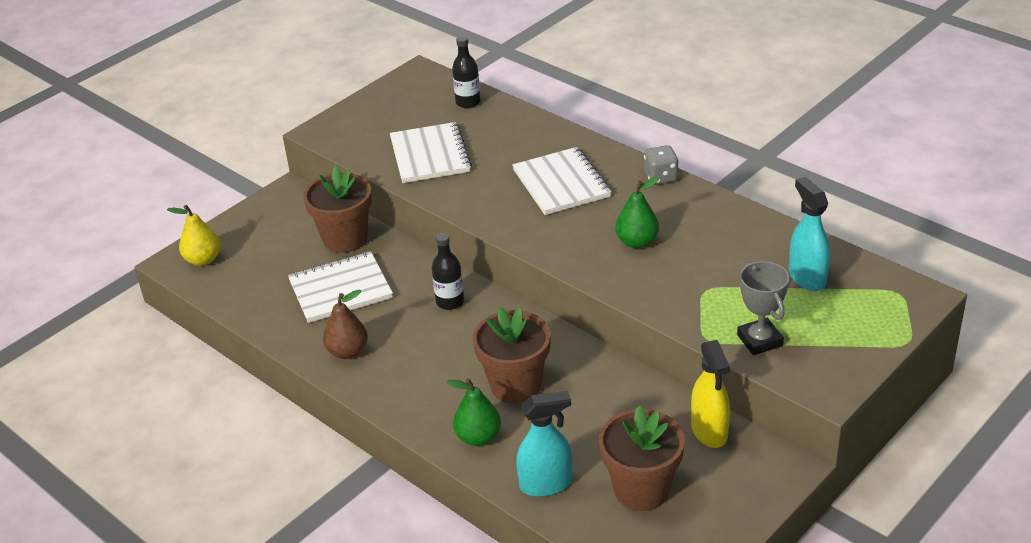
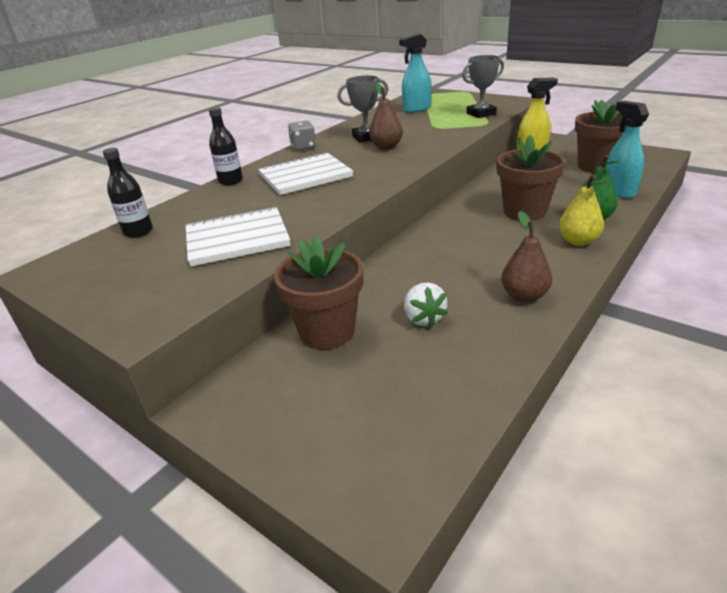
camera: 95 degrees left, 5 degrees down
yellow pear [167,205,221,266] -> yellow pear moved to [559,175,608,246]
white notebook [288,251,393,323] -> white strawberry [404,283,448,327]
black bottle [431,233,464,310] -> black bottle moved to [209,107,243,185]
green pear [615,177,660,248] -> brown pear [369,83,403,149]
none -> grey trophy [337,75,389,143]

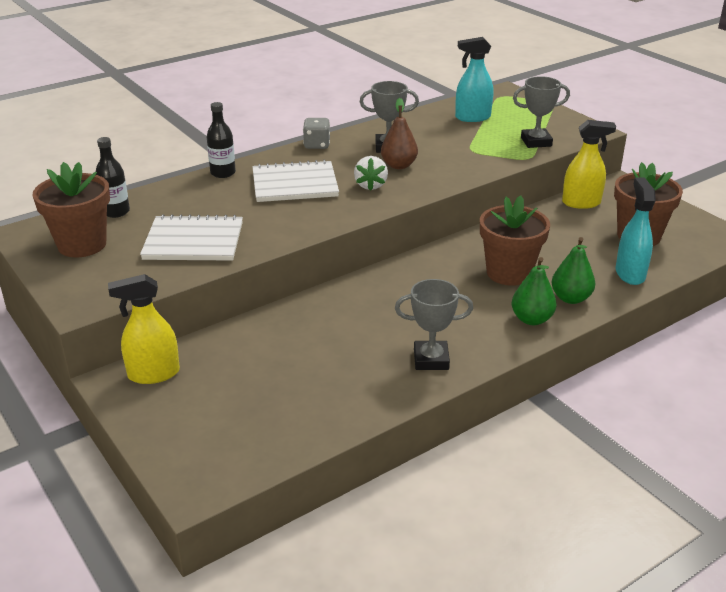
camera: 15 degrees right, 0 degrees up
brown flower pot [274,236,363,349] -> brown flower pot moved to [32,162,110,257]
white strawberry [404,283,448,327] -> white strawberry moved to [354,156,388,191]
brown pear [501,211,552,302] -> grey trophy [395,279,473,370]
yellow pear [559,175,608,246] -> green pear [512,257,557,325]
none -> yellow spray bottle [108,274,180,384]

